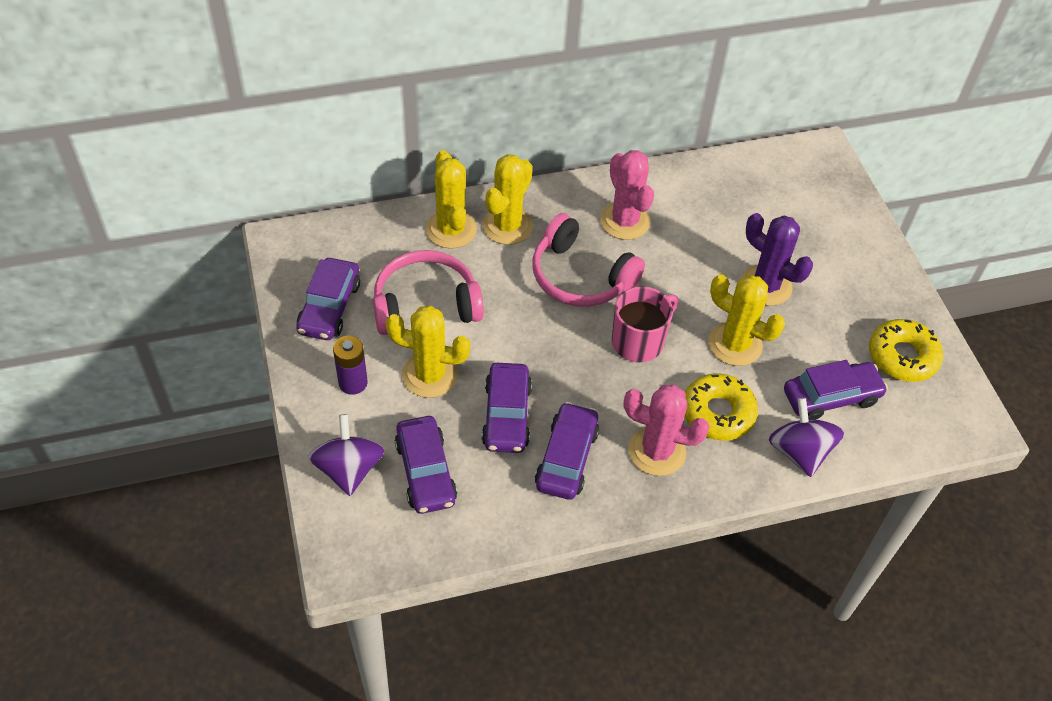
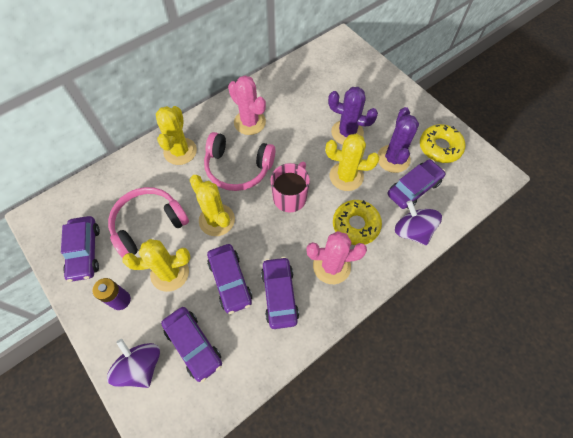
camera: 20 degrees left, 10 degrees up
yellow cactus [426,150,477,249] -> yellow cactus moved to [190,175,235,236]
none -> purple cactus [377,107,419,173]

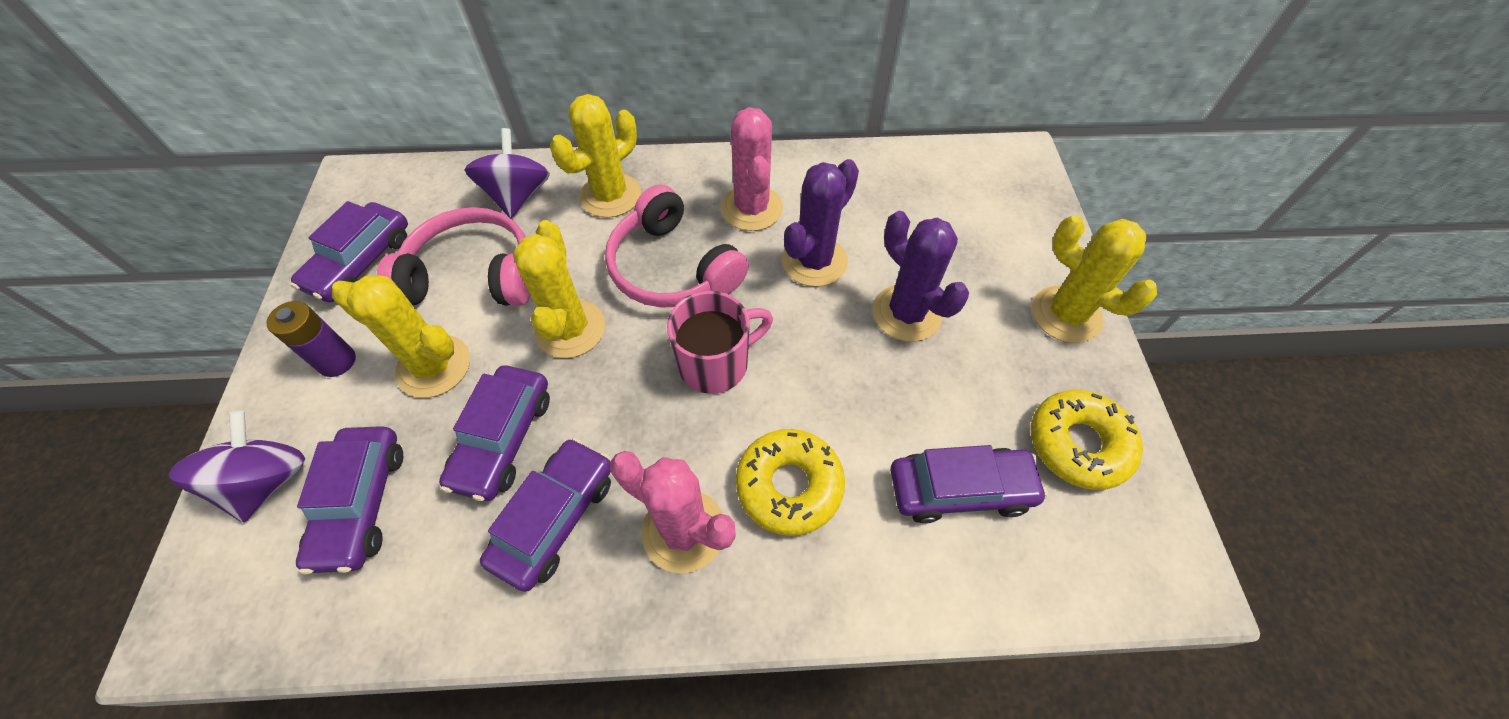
camera: 35 degrees right, 5 degrees down
yellow cactus [325,133,379,191] -> yellow cactus moved to [1032,215,1157,343]
purple cactus [377,107,419,173] -> purple cactus moved to [782,159,859,287]
purple spinning top [395,200,442,245] -> purple spinning top moved to [465,128,550,218]

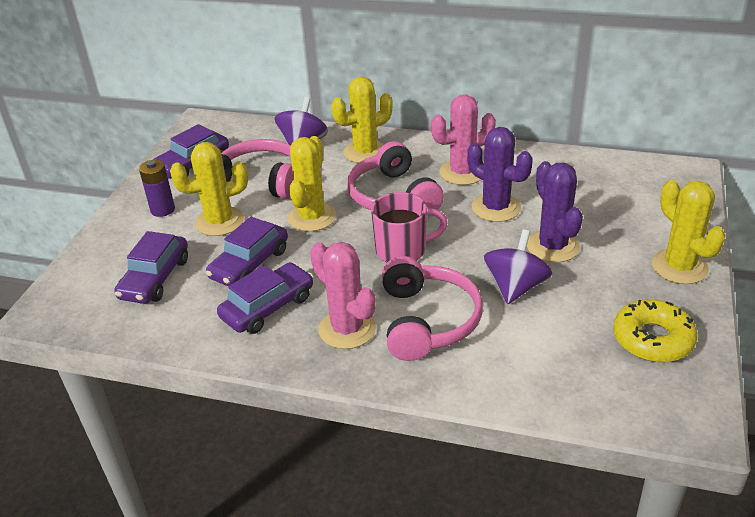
camera: 20 degrees right, 20 degrees down
purple spinning top [169,411,305,522] -> purple spinning top moved to [483,230,553,304]
yellow cactus [332,275,470,398] -> yellow cactus turned 60 degrees counterclockwise [170,142,248,236]
pink cactus [721,107,783,231] -> pink cactus turned 60 degrees clockwise [431,95,496,185]
yellow donut [736,429,845,536] -> pink headphones [382,256,483,361]
purple cactus [782,159,859,287] -> purple cactus turned 75 degrees clockwise [467,127,533,222]
purple car [891,445,1048,524] -> none

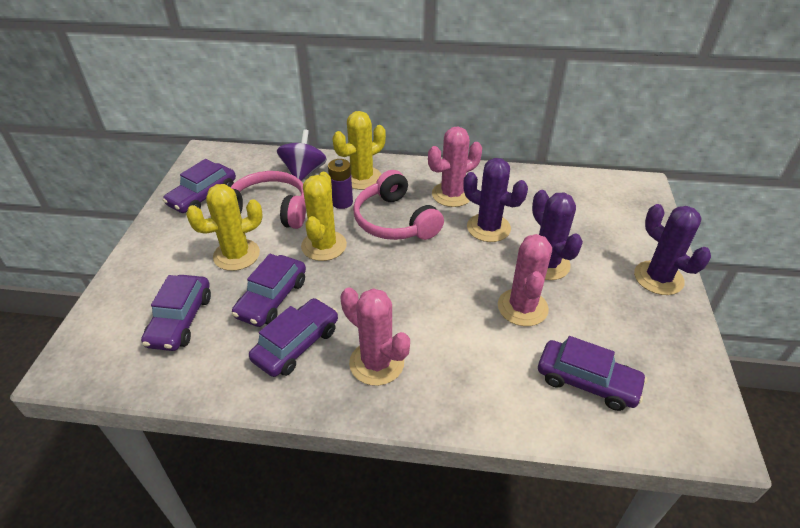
camera: 10 degrees left, 5 degrees up
purple battery [139,160,175,217] -> purple battery moved to [328,159,353,209]
pink mug [371,192,447,263] -> none
pink headphones [382,256,483,361] -> none
purple spinning top [483,230,553,304] -> pink cactus [498,234,552,326]
yellow donut [613,299,697,362] -> none
yellow cactus [651,180,725,284] -> purple cactus [634,204,711,295]
none -> purple car [538,336,647,411]

